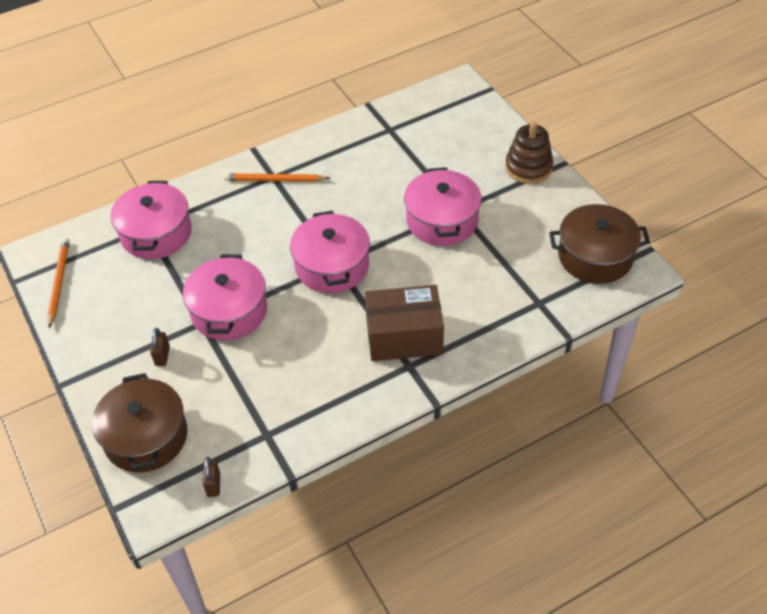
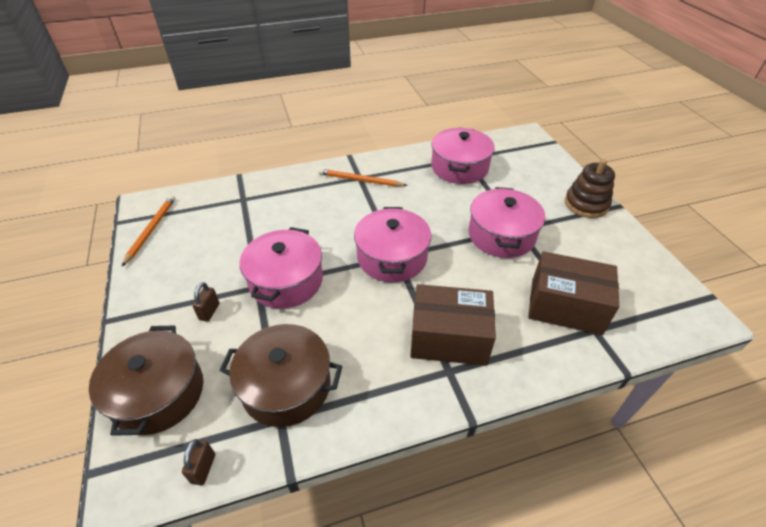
camera: 10 degrees right, 5 degrees down
pink pot [111,181,192,259] -> pink pot moved to [431,127,495,184]
brown pot [549,204,650,284] -> brown pot moved to [219,324,342,427]
none -> brown box [528,251,619,335]

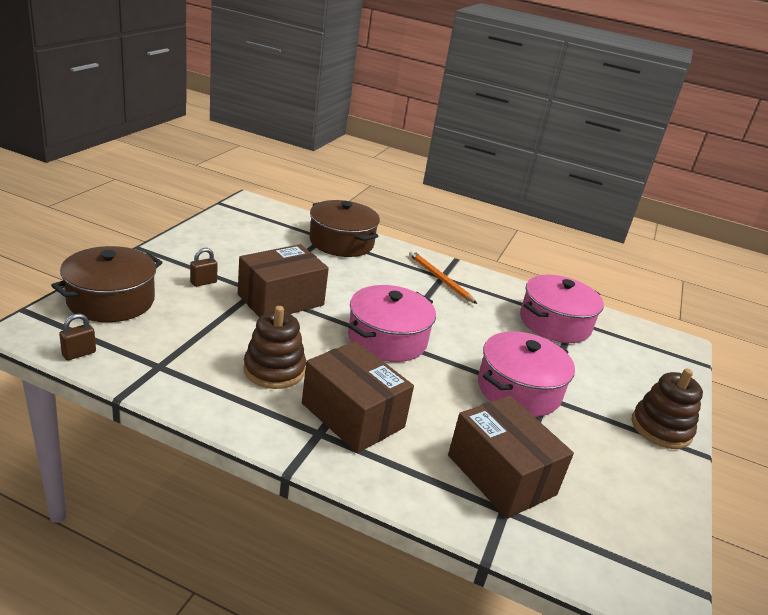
camera: 35 degrees right, 15 degrees down
orange pencil [122,195,175,266] -> none
brown pot [219,324,342,427] -> brown pot moved to [309,200,380,257]
pink pot [240,227,323,309] -> brown box [238,244,329,317]
none -> brown stacking toy [243,306,306,389]

